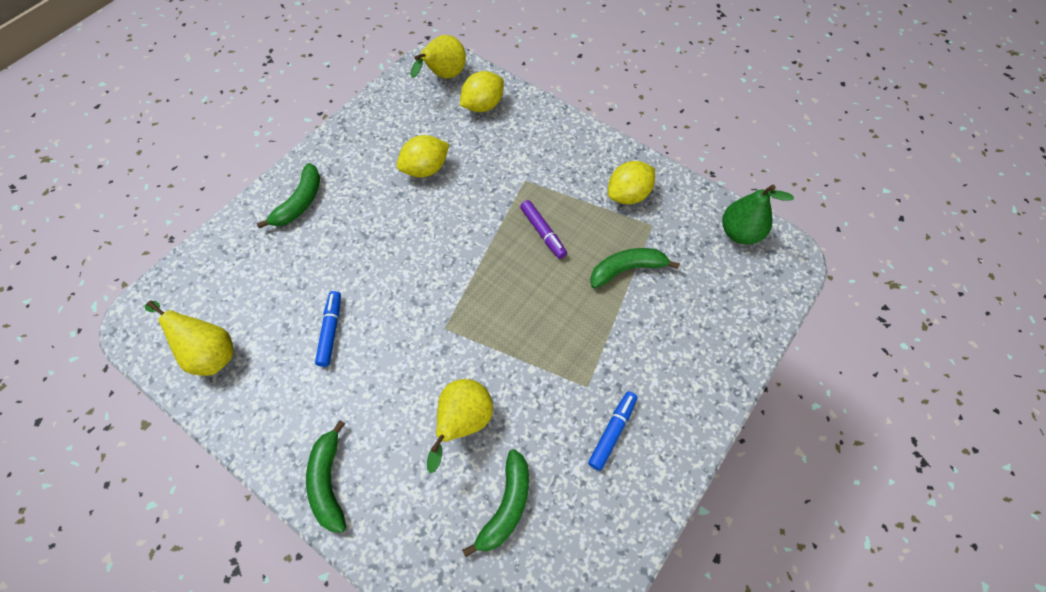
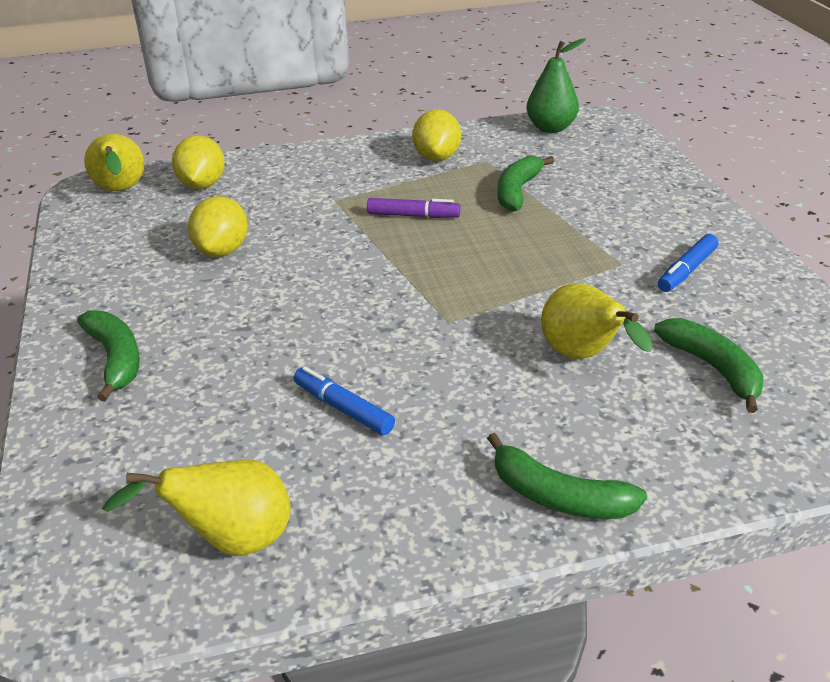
camera: 50 degrees left, 25 degrees down
blue marker [588,391,637,471] -> blue marker turned 120 degrees counterclockwise [658,234,718,292]

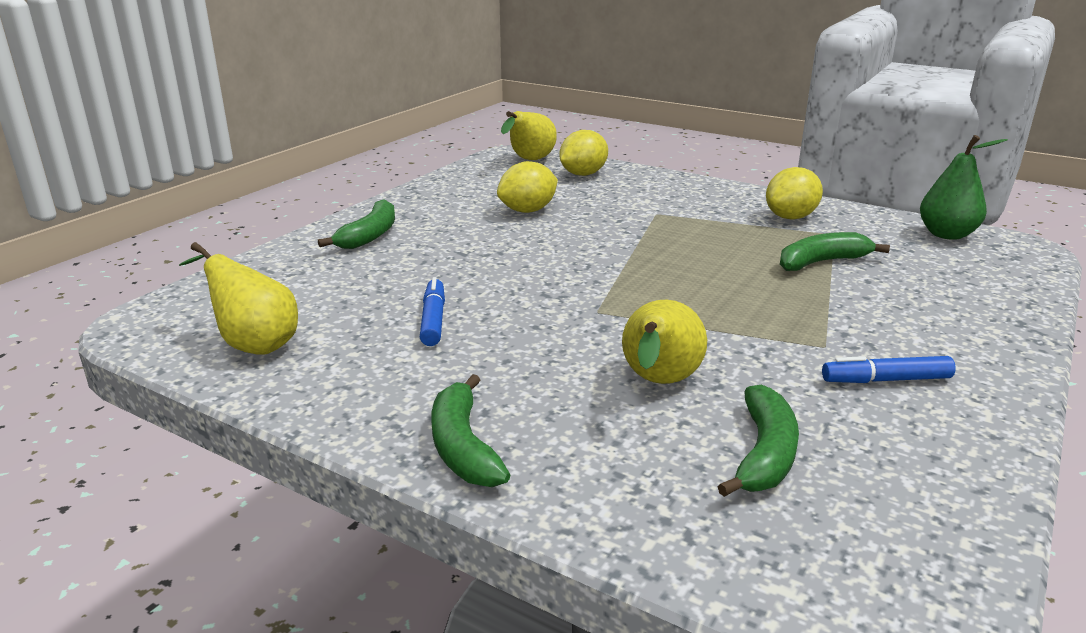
camera: 45 degrees right, 10 degrees down
purple marker [367,198,460,218] -> none

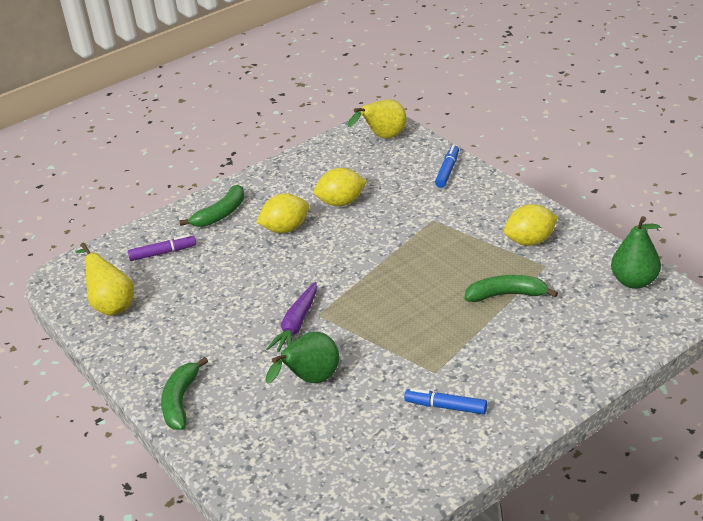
camera: 25 degrees right, 10 degrees up
blue marker [420,277,445,346] -> blue marker moved to [435,145,459,188]
yellow lemon [560,130,608,176] -> yellow lemon moved to [256,193,309,233]
yellow pear [622,299,707,384] -> green pear [265,332,339,384]
green banana [717,385,799,497] -> none
none -> purple marker [128,235,196,261]
none -> purple carrot [266,282,317,352]

